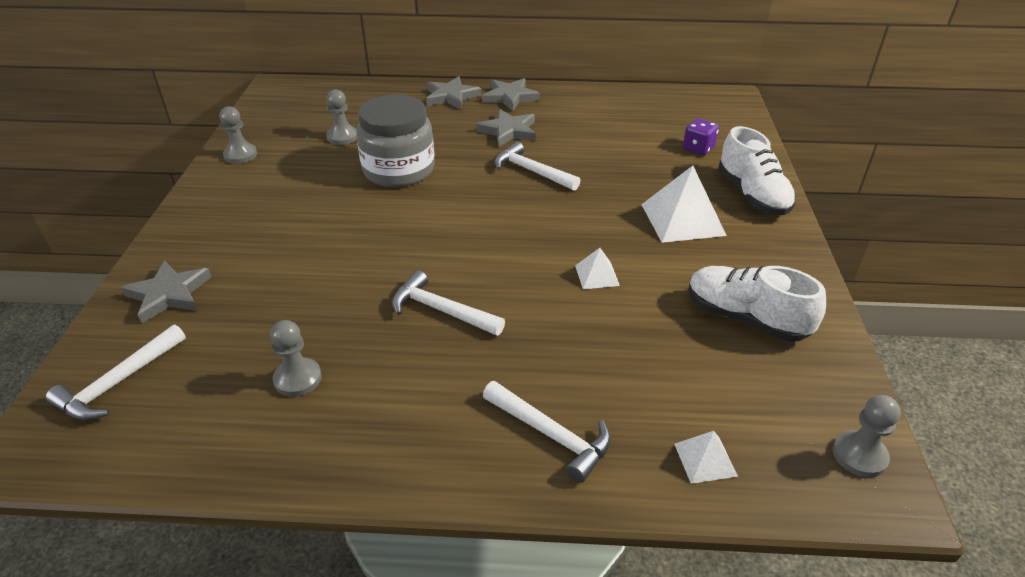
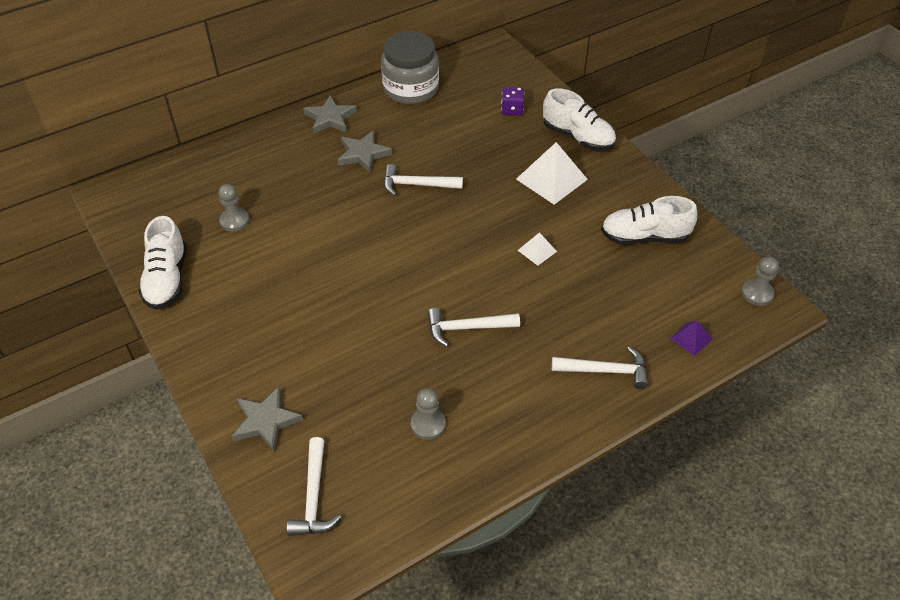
camera: 35 degrees left, 10 degrees up
grey pawn [220,106,257,164] -> white shoe [139,216,187,309]
grey jar [356,95,435,187] -> grey jar moved to [381,31,439,105]
grey star [426,76,481,110] -> none
white pyramid [674,431,738,484] -> purple pyramid [670,321,712,356]

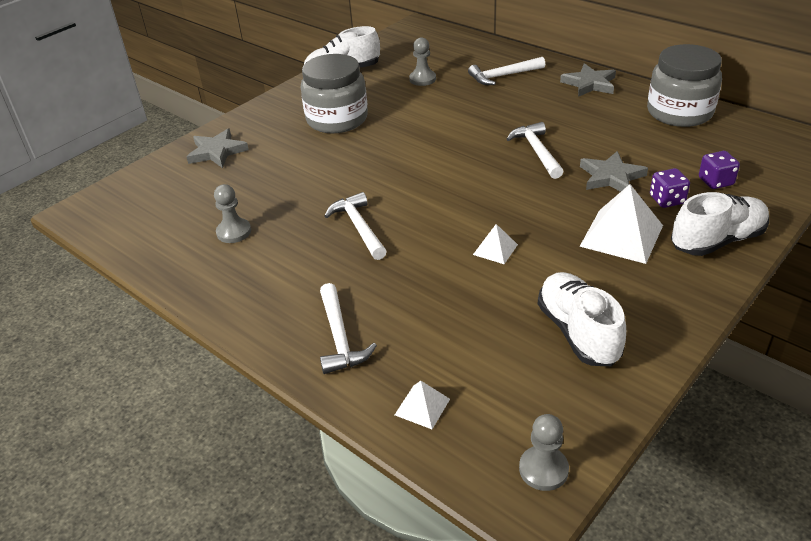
camera: 75 degrees right, 10 degrees down
white hammer [287,437,341,536] -> white hammer moved to [468,57,545,85]
grey star [338,130,392,173] -> grey star moved to [580,151,648,192]
white shoe [543,88,616,151] -> white shoe turned 135 degrees counterclockwise [671,192,769,256]
purple pyramid [670,321,712,356] -> white pyramid [395,381,450,429]
none -> grey jar [301,54,368,133]
none -> purple dice [650,168,690,208]

